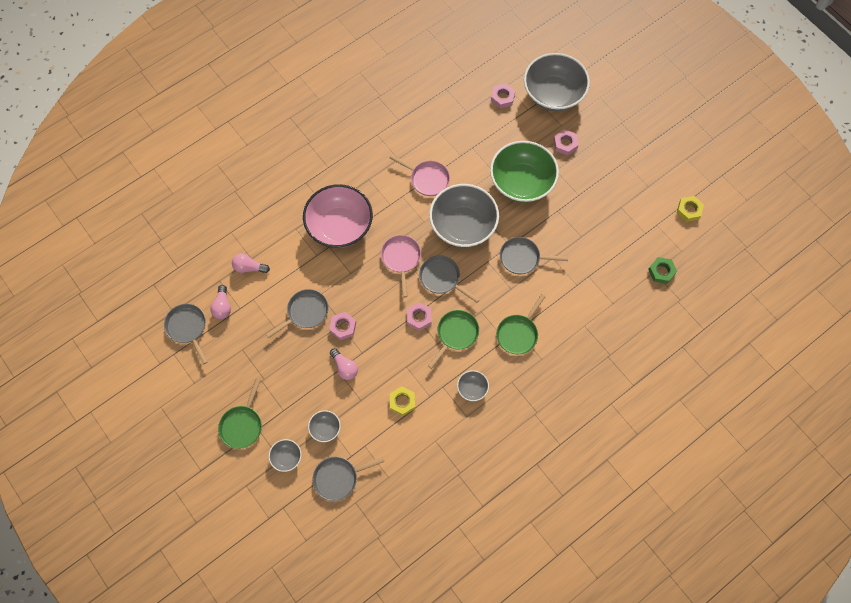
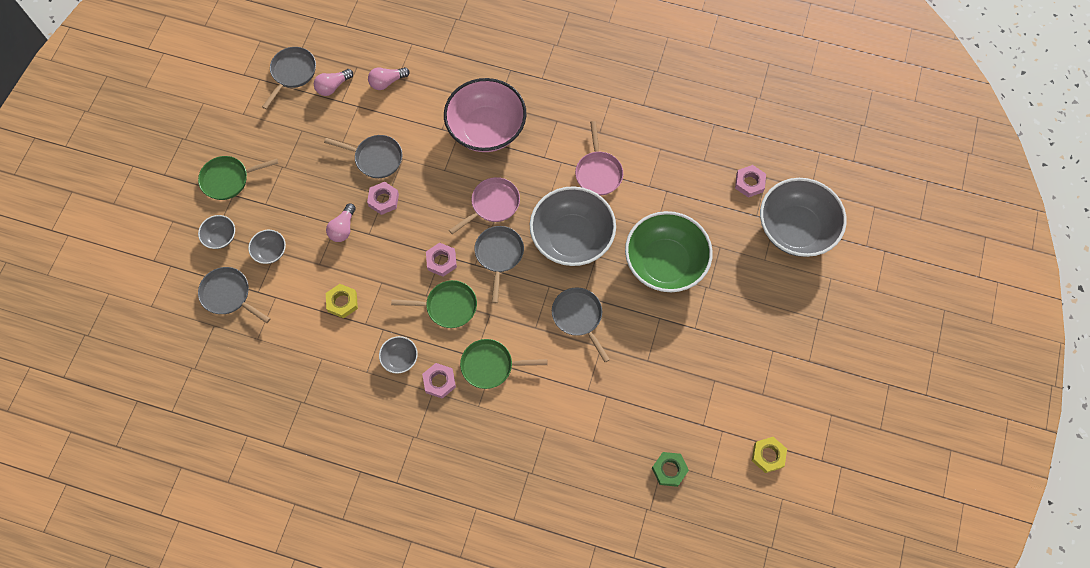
camera: 55 degrees right, 0 degrees up
pink light bulb [232,253,270,273] -> pink light bulb turned 90 degrees counterclockwise [368,67,409,90]
pink nut [553,129,579,156] -> pink nut moved to [422,363,456,399]

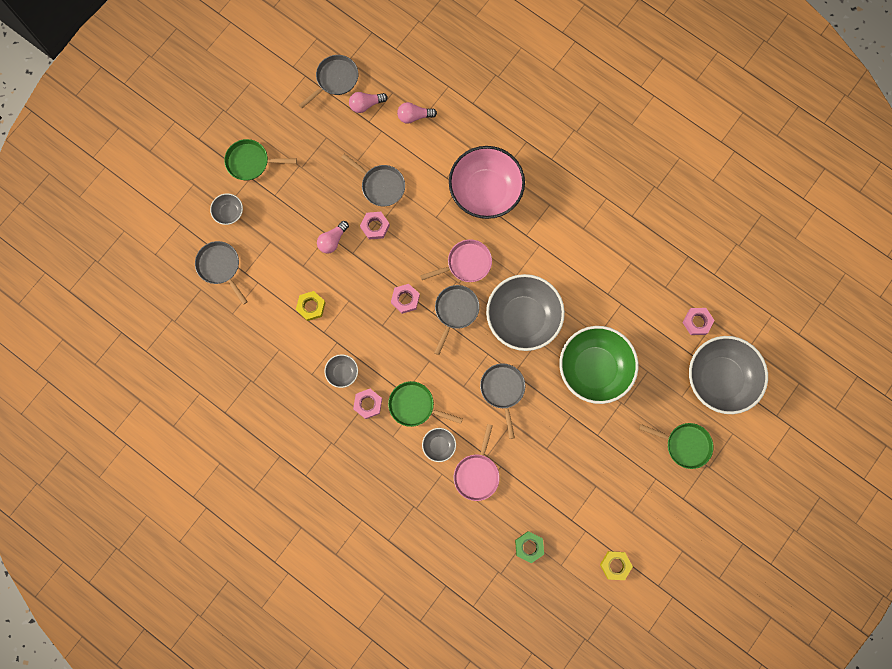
camera: 20 degrees right, 10 degrees up
grey bowl [248,230,286,264] -> grey bowl moved to [422,428,456,462]
green pan [391,280,477,328] -> green pan moved to [639,423,714,469]
pink pan [575,121,623,196] -> pink pan moved to [454,424,500,501]

